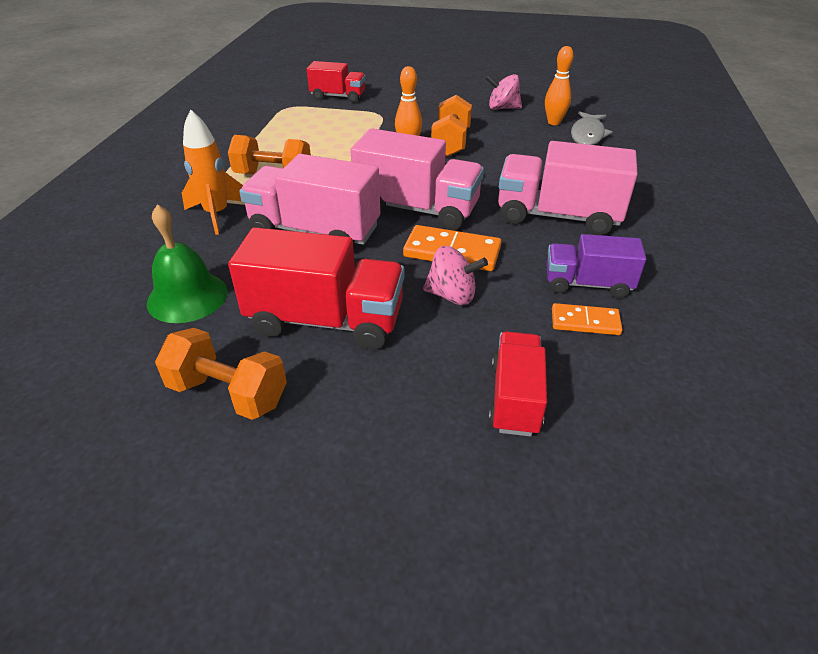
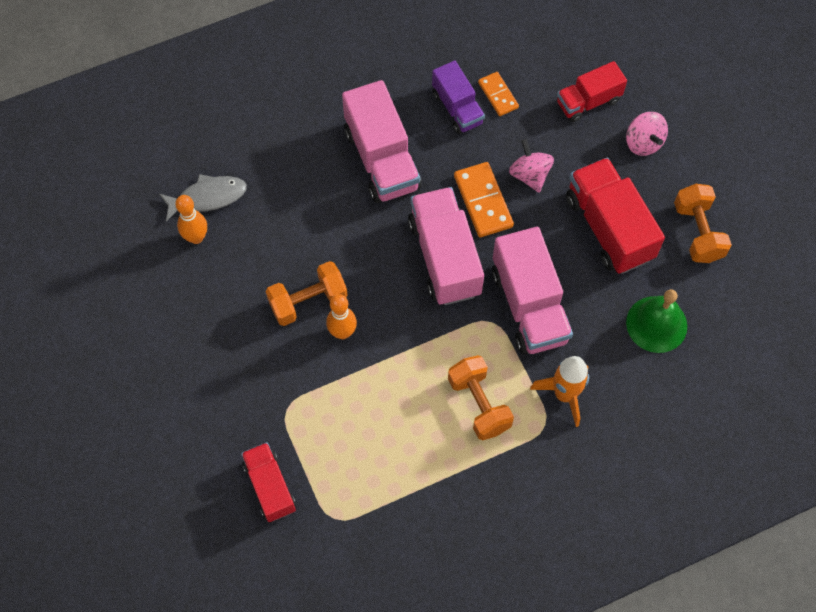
camera: 125 degrees left, 25 degrees up
pink spinning top [485,74,522,109] -> pink spinning top moved to [626,112,668,156]

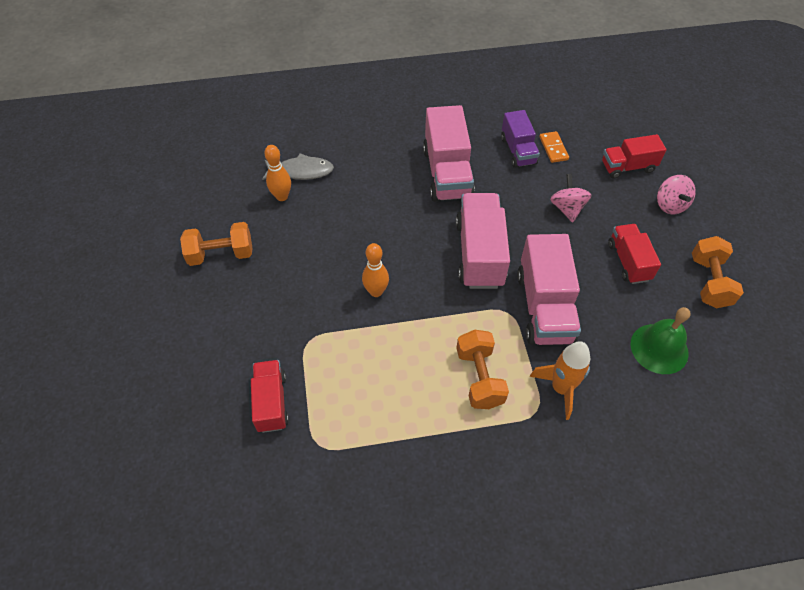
camera: 15 degrees right, 10 degrees down
orange dumbbell [266,261,348,326] -> orange dumbbell moved to [180,222,253,266]
orange domino [454,162,514,237] -> none
red truck [566,158,665,274] -> red truck [608,224,661,284], size x0.61

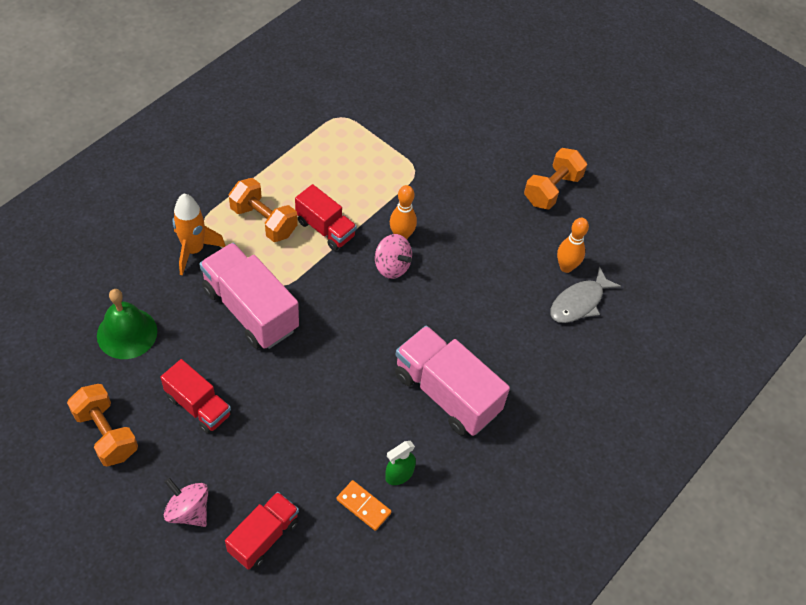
camera: 135 degrees right, 0 degrees up
red truck [251,360,289,433] -> red truck moved to [295,184,357,251]
pink truck [456,193,510,289] -> none
purple truck [501,110,540,168] -> green spray bottle [385,441,416,485]
pink spinning top [550,174,591,223] -> pink spinning top moved to [375,234,412,279]

